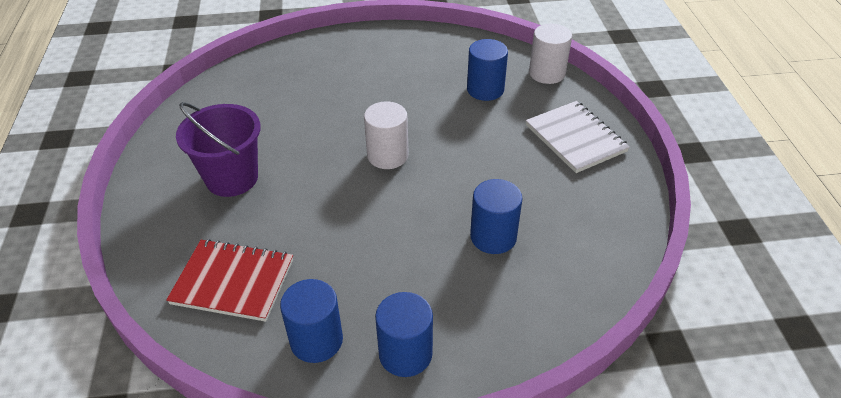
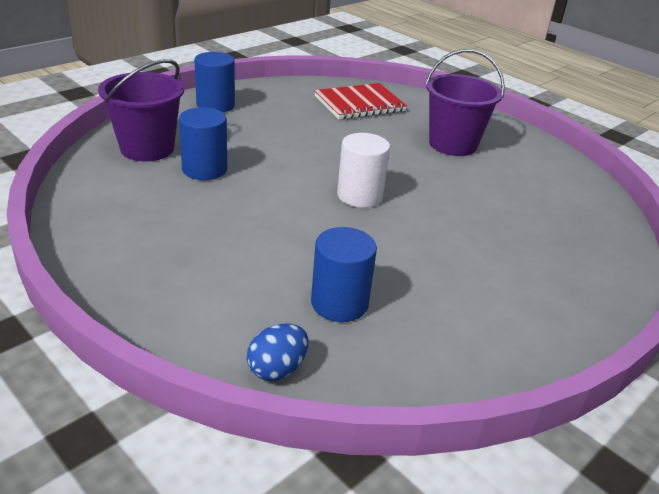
camera: 140 degrees right, 10 degrees down
blue cylinder [280,279,343,363] -> none
white notebook [526,101,630,173] -> none
white cylinder [529,24,572,84] -> blue egg [247,324,309,381]
none -> purple bucket [98,59,184,161]

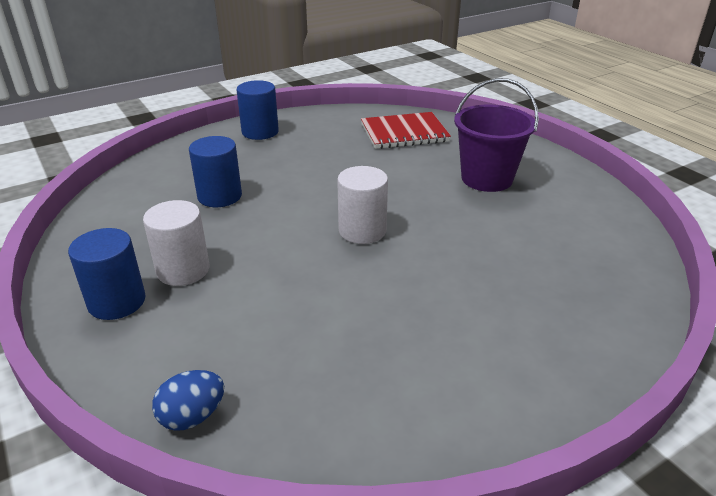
camera: 15 degrees right, 0 degrees up
purple bucket [98,59,184,161] -> none
blue cylinder [311,227,377,322] -> blue cylinder moved to [68,228,146,320]
none -> white cylinder [143,200,210,286]

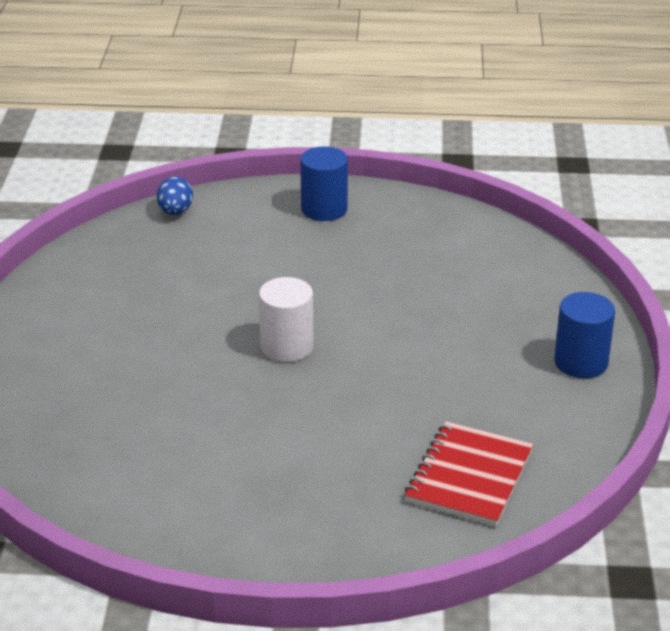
camera: 125 degrees right, 0 degrees up
white cylinder [143,200,210,286] -> none
blue cylinder [189,136,242,207] -> none
purple bucket [454,78,539,192] -> none

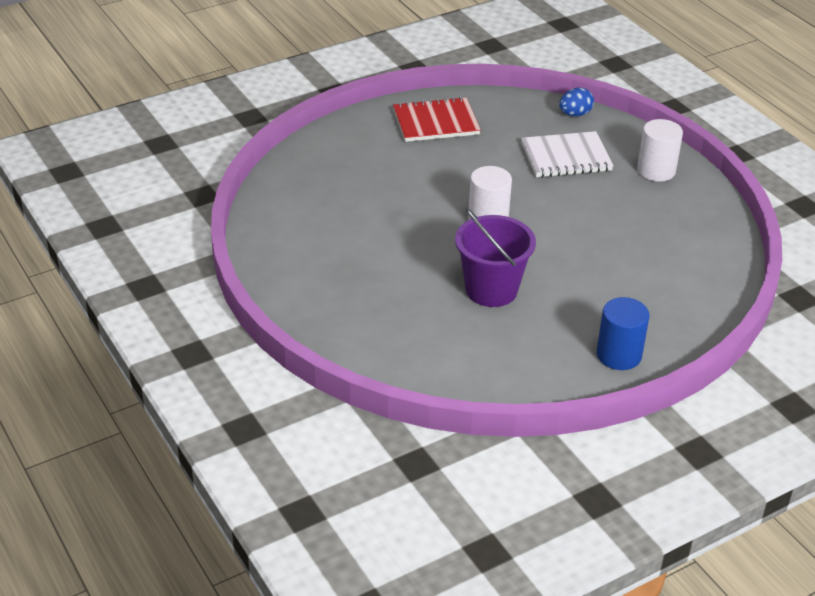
camera: 55 degrees right, 5 degrees up
blue cylinder [300,146,348,221] -> white cylinder [637,119,683,182]
red notebook [405,421,533,526] -> red notebook moved to [393,97,481,142]
none -> purple bucket [455,208,536,307]
none -> white notebook [521,131,614,177]

